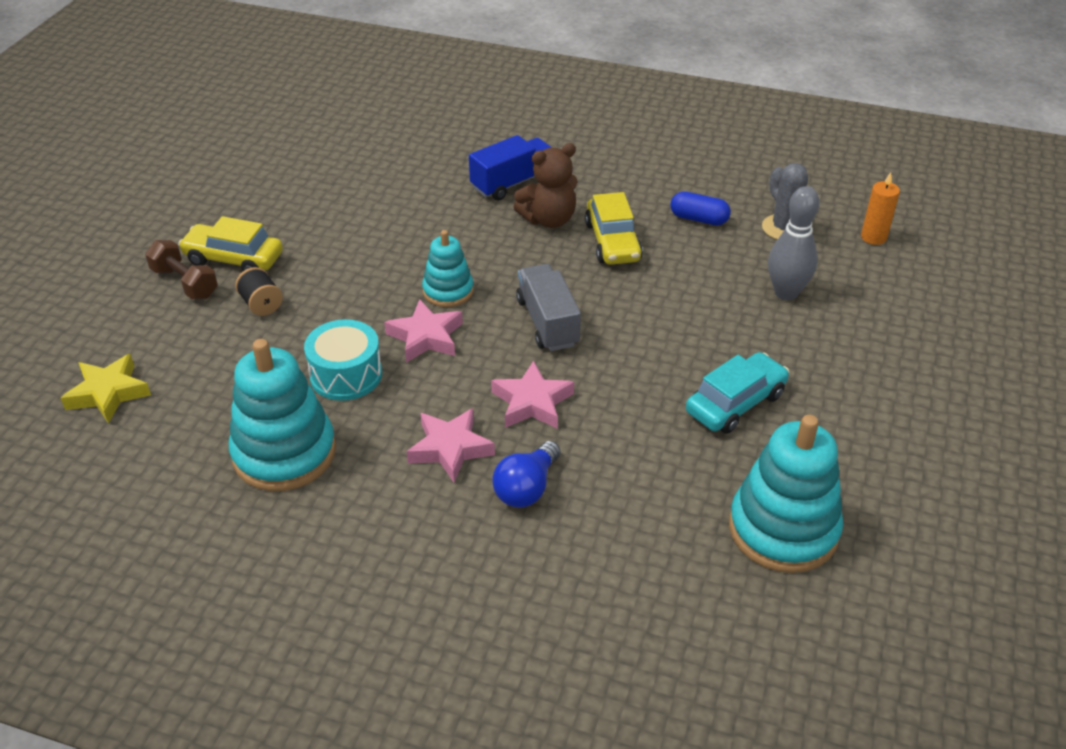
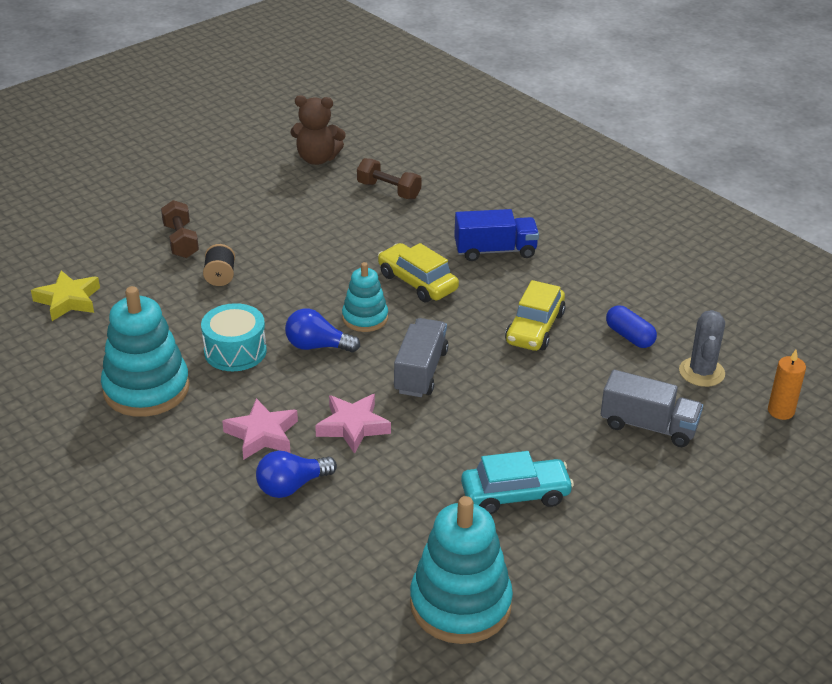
camera: 30 degrees right, 5 degrees down
yellow car [178,216,283,271] -> yellow car moved to [378,243,459,303]
pink star [384,299,463,363] -> blue light bulb [285,308,360,353]
brown teddy bear [514,143,578,228] -> brown teddy bear moved to [291,95,346,165]
grey bowling pin [768,186,820,300] -> grey truck [601,370,703,447]
none -> brown dumbbell [357,158,421,199]

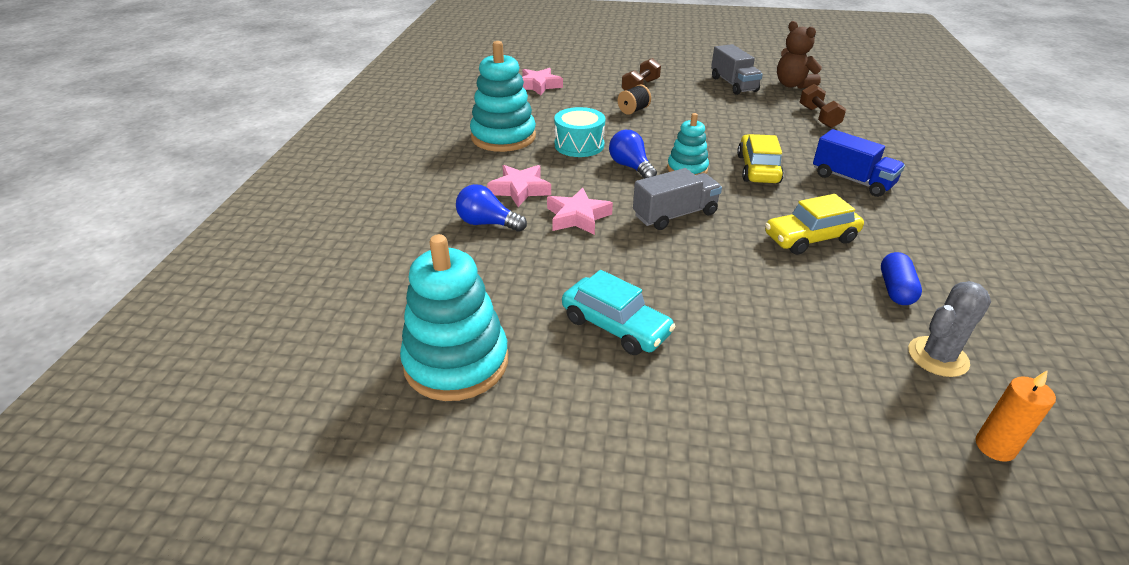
camera: 50 degrees right, 0 degrees up
yellow star [31,271,100,321] -> pink star [522,68,563,95]
grey truck [601,370,703,447] -> grey truck moved to [711,44,763,95]

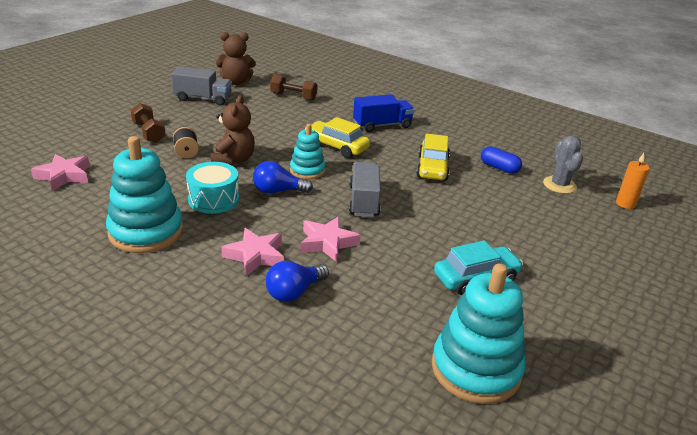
camera: 65 degrees left, 5 degrees down
none -> brown teddy bear [211,95,255,166]

